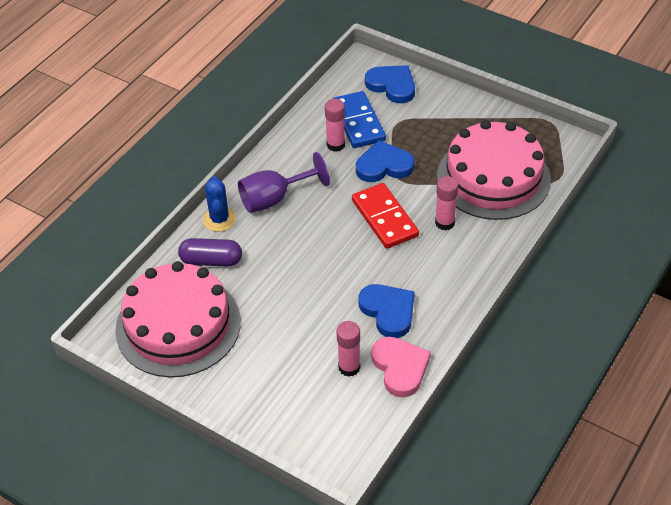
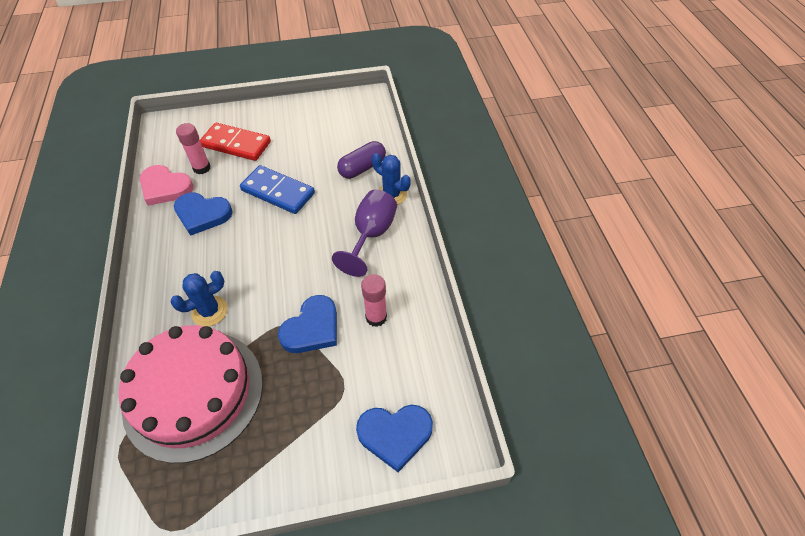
camera: 135 degrees right, 5 degrees up
pink cake [115,261,241,377] -> none
blue domino [332,91,386,148] -> blue domino moved to [240,165,315,214]
red domino [352,183,419,249] -> red domino moved to [200,123,271,161]
pink glue stick [435,176,458,231] -> blue cactus [170,271,228,326]

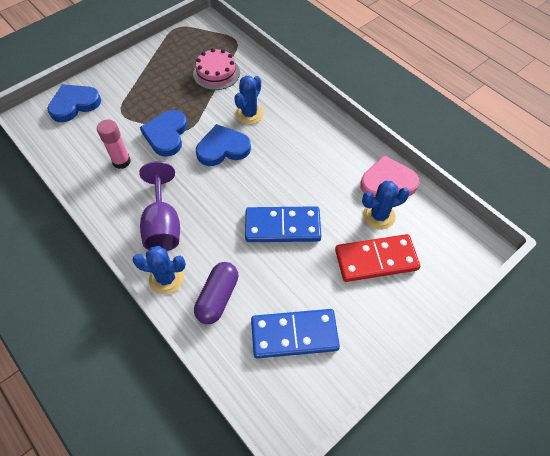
camera: 150 degrees right, 5 degrees up
pink cake [118,325,263,463] -> pink cake [193,48,240,90], size x0.50
blue heart [174,193,233,236] -> blue heart moved to [196,124,251,166]
pink glue stick [176,123,211,174] -> blue cactus [362,181,410,230]
none -> blue domino [251,309,340,358]

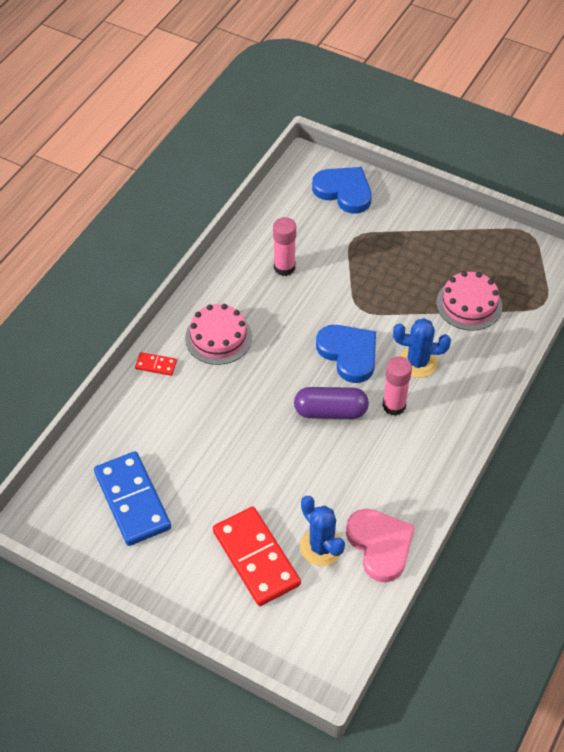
camera: 70 degrees right, 5 degrees down
blue cactus [132,246,186,294] -> red domino [135,352,177,376]
purple goblet [139,161,180,251] -> pink cake [185,304,252,365]
blue heart [140,110,187,157] -> none
purple capsule [194,262,238,324] -> purple capsule moved to [294,387,369,419]
blue domino [245,206,321,242] -> none
none -> pink glue stick [382,356,412,416]

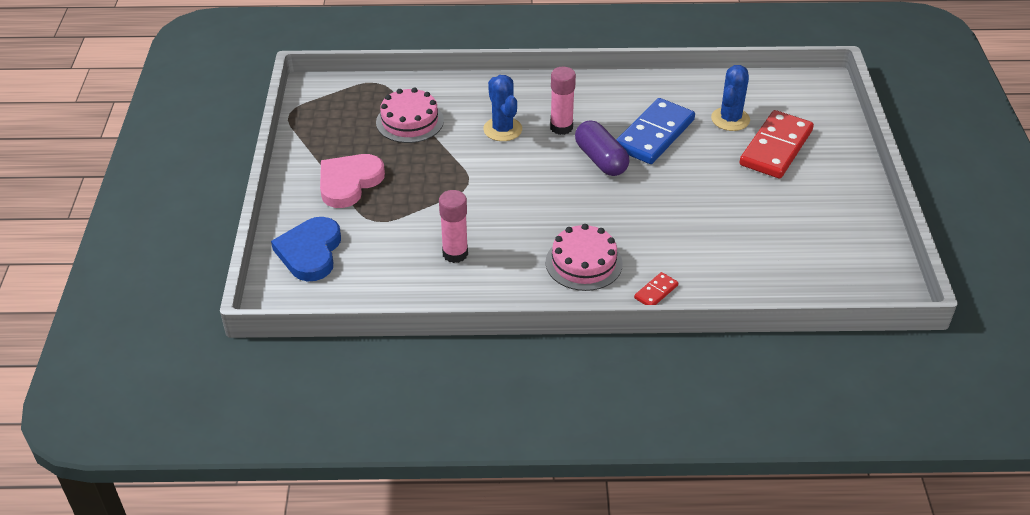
camera: 120 degrees left, 10 degrees down
blue domino [94,451,171,546] -> blue domino moved to [616,98,695,164]
red domino [135,352,177,376] -> red domino turned 60 degrees clockwise [634,272,678,305]
blue heart [316,325,376,383] -> none
pink heart [346,509,415,582] -> pink heart moved to [320,154,385,208]

